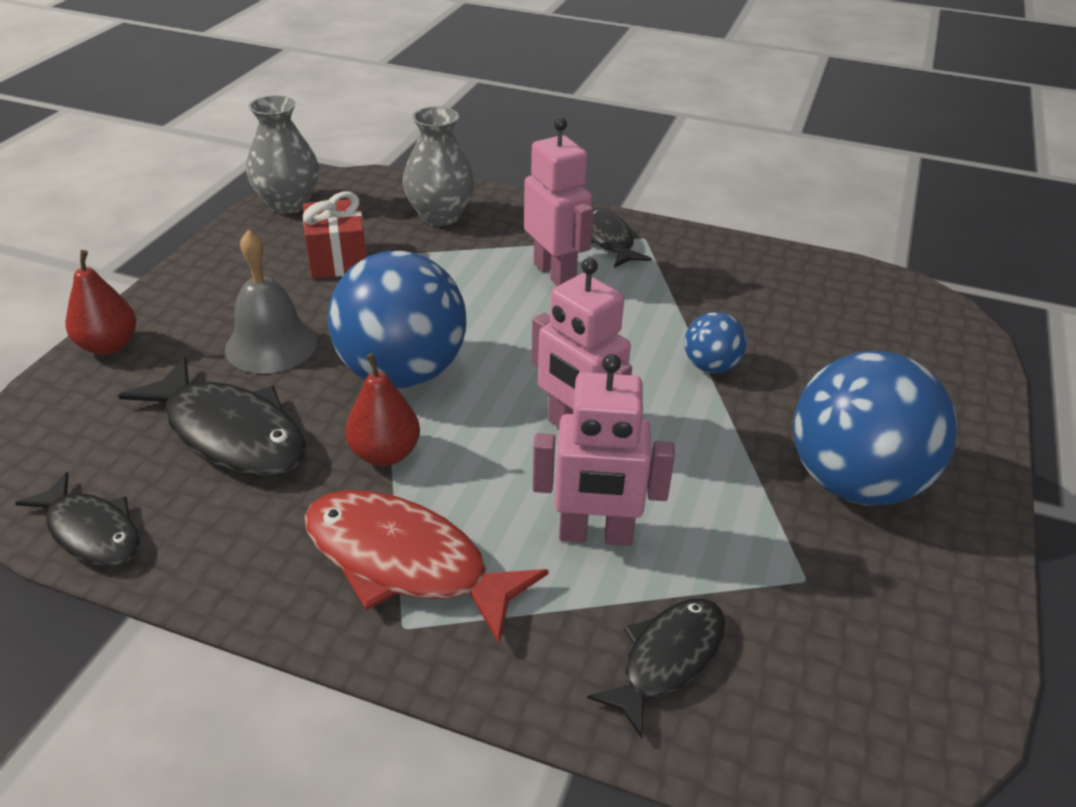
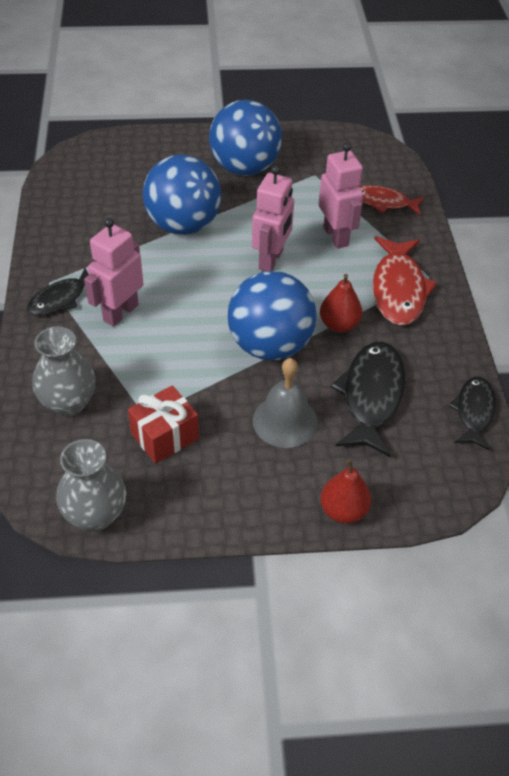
camera: 115 degrees left, 10 degrees up
black fish [587,598,725,739] -> red fish [359,185,425,215]
blue ball [684,312,747,373] -> blue ball [143,154,221,235], size x2.14

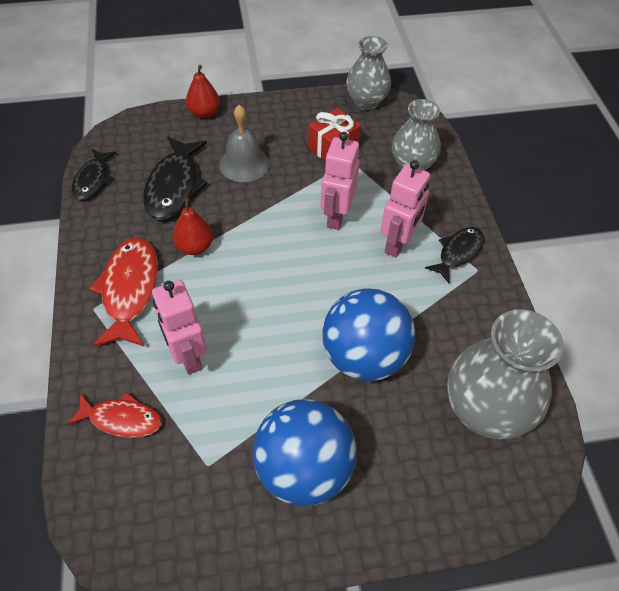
camera: 175 degrees right, 5 degrees up
blue ball [227,271,317,361] -> none
pink robot [252,166,294,272] -> pink robot moved to [321,132,360,230]
none -> grey vase [447,309,564,439]

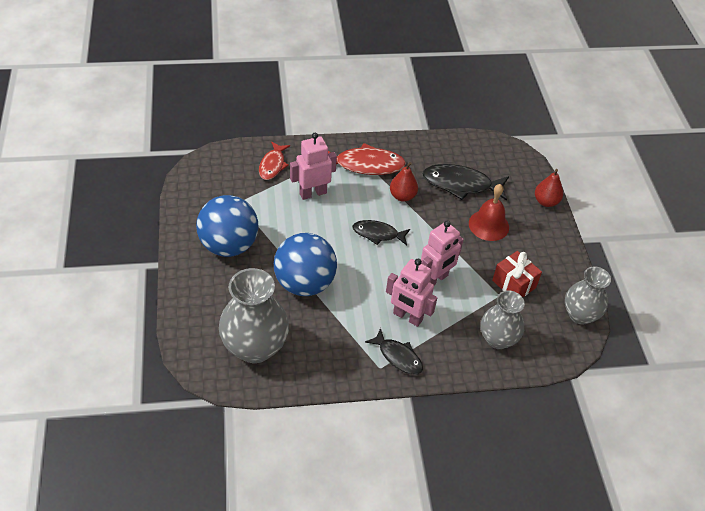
camera: 90 degrees right, 5 degrees down
black fish [72,149,116,201] -> black fish moved to [352,220,410,245]
grey bell [219,105,270,182] -> red bell [469,184,509,241]
pink robot [321,132,360,230] -> pink robot turned 120 degrees clockwise [421,221,464,286]

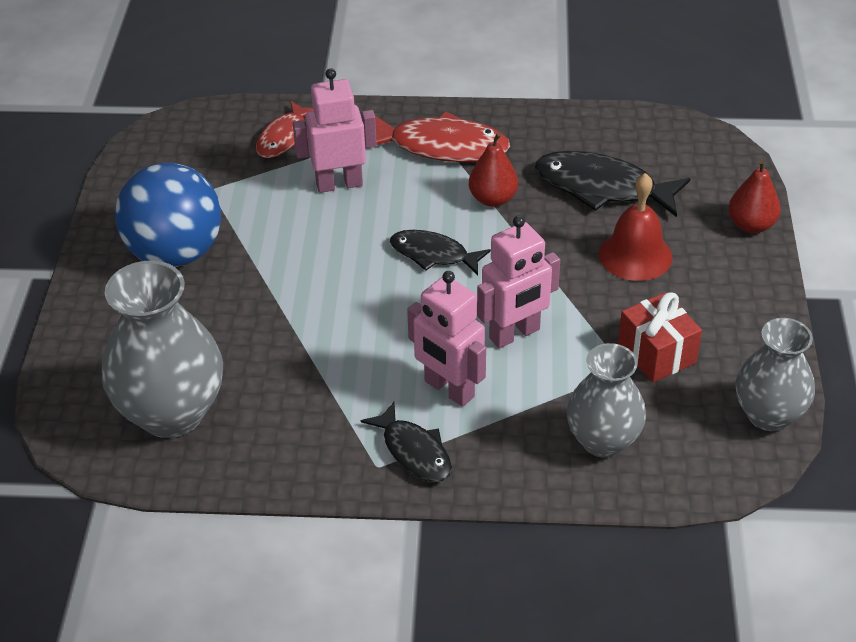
camera: 15 degrees right, 5 degrees down
blue ball [274,233,337,296] -> none

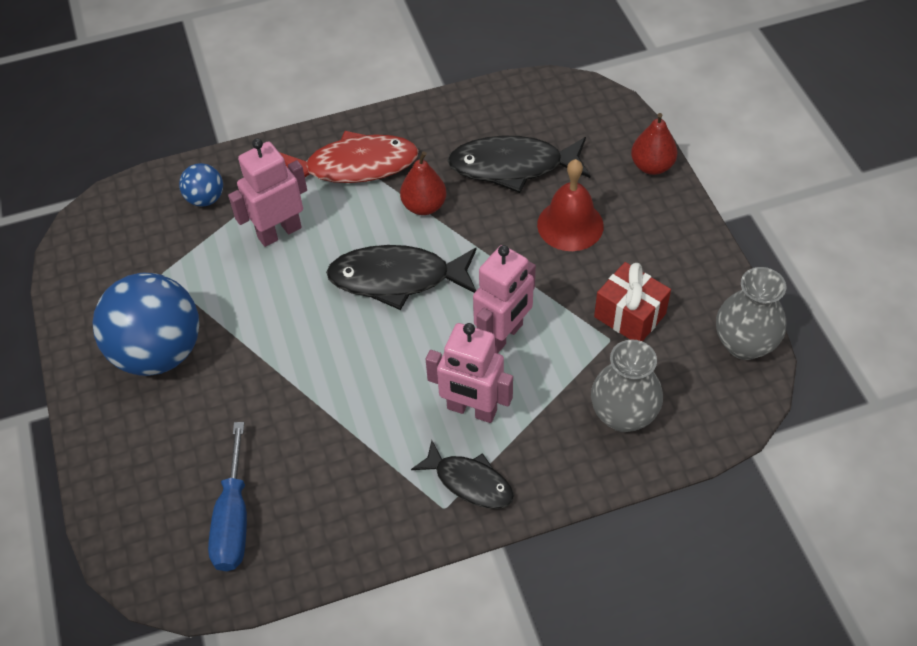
camera: 20 degrees left, 10 degrees up
grey vase [102,260,223,438] -> blue screwdriver [208,422,247,571]
red fish [256,101,313,158] -> blue ball [179,163,223,207]
black fish [390,230,491,275] -> black fish [326,245,476,310], size x1.60

